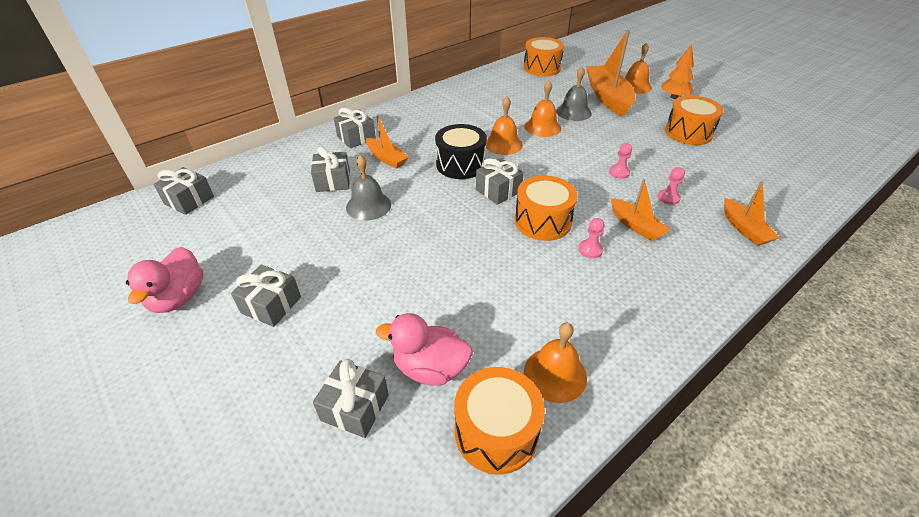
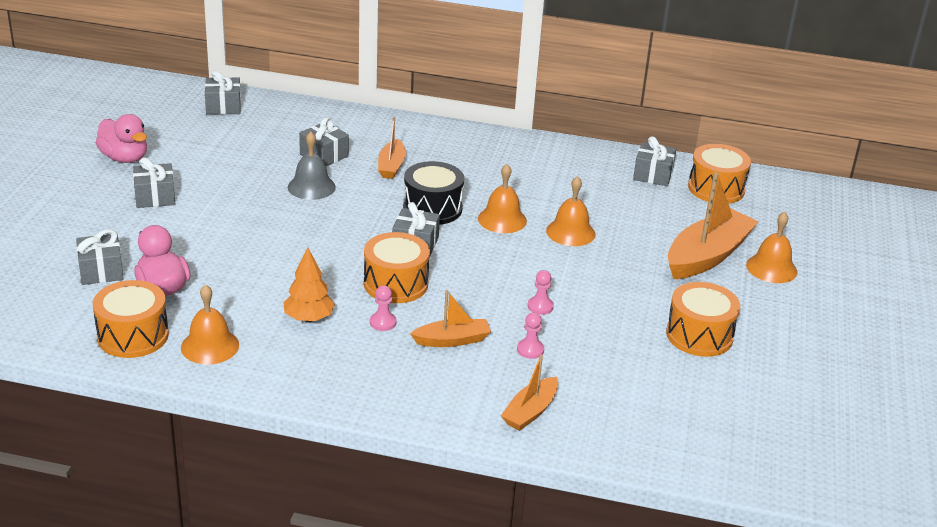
camera: 50 degrees right, 10 degrees down
pink duck [126,247,203,313] -> pink duck turned 105 degrees counterclockwise [96,114,147,163]
grey gift [334,108,376,148] -> grey gift moved to [633,136,676,186]
grey bell [556,67,592,121] -> none
orange boat [611,179,670,241] -> orange boat turned 120 degrees counterclockwise [410,290,491,347]
orange tree [662,44,694,99] -> orange tree moved to [283,247,335,322]

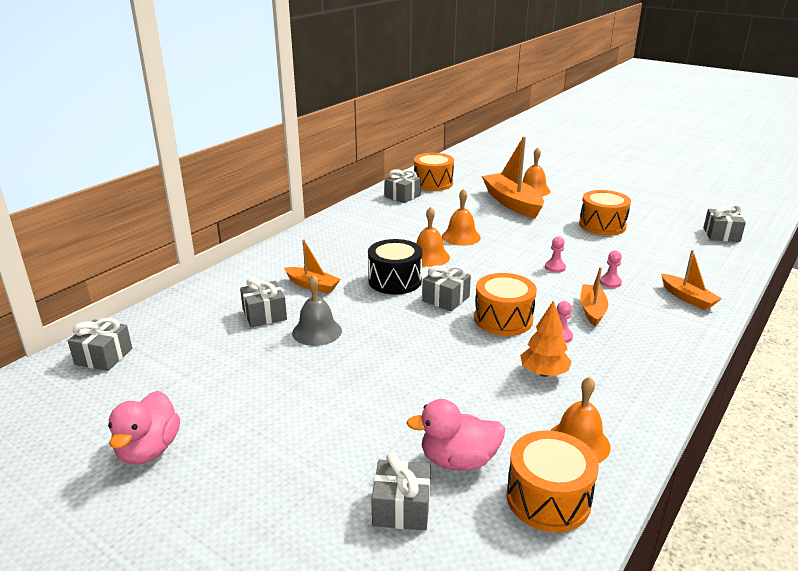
camera: 65 degrees left, 5 degrees down
pink duck [96,114,147,163] -> pink duck turned 120 degrees clockwise [108,391,180,465]
grey gift [133,157,175,208] -> grey gift moved to [704,204,746,242]

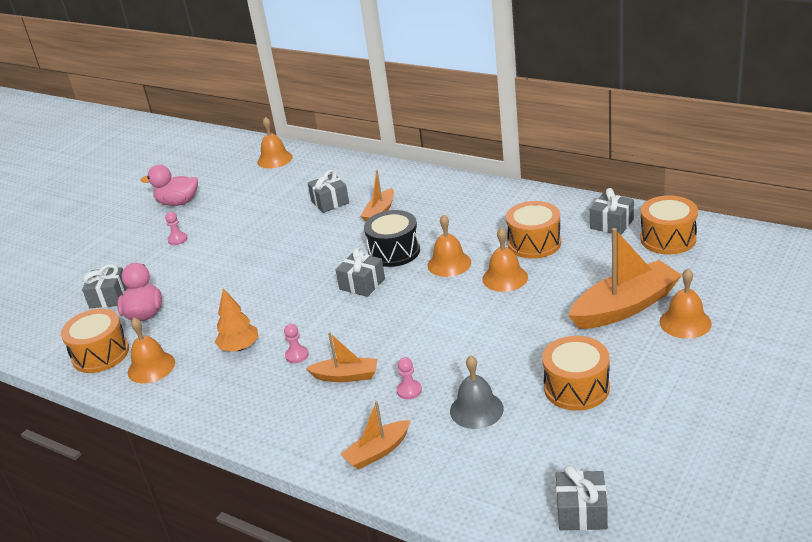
camera: 90 degrees right, 5 degrees up
grey gift [68,318,132,371] -> orange bell [257,117,293,169]
grey bell [292,274,342,346] -> grey bell moved to [450,355,504,429]
orange drum [474,273,537,336] -> orange drum moved to [506,201,561,259]
pink pawn [545,236,566,273] -> pink pawn moved to [165,212,187,245]

